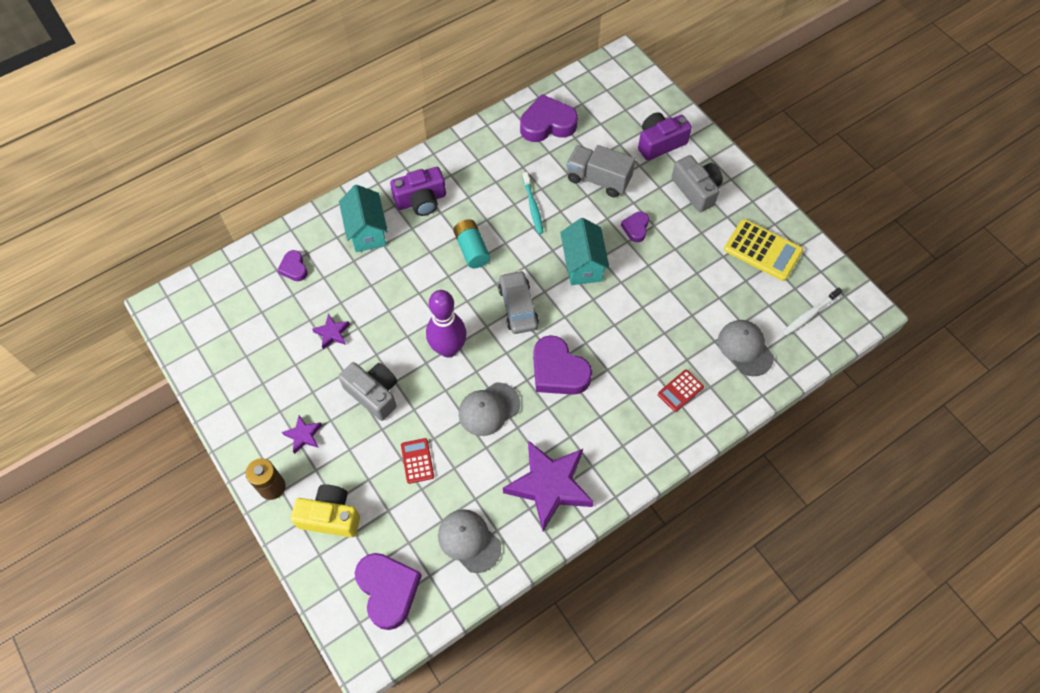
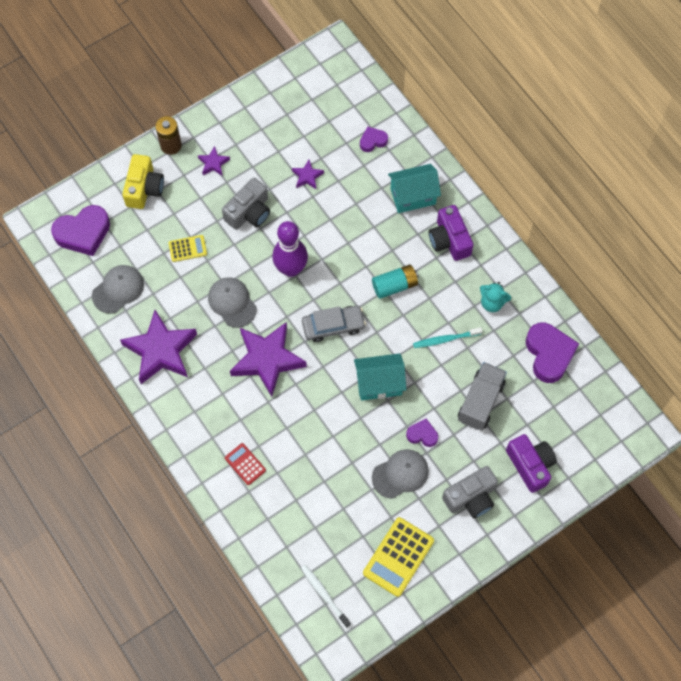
camera: 90 degrees right, 5 degrees up
red calculator [401,438,434,484] -> yellow calculator [169,235,207,262]
purple heart [533,335,592,395] -> purple star [230,322,307,397]
grey cap [718,320,774,376] -> grey cap moved to [372,449,429,499]
none -> turquoise teddy bear [480,282,511,312]

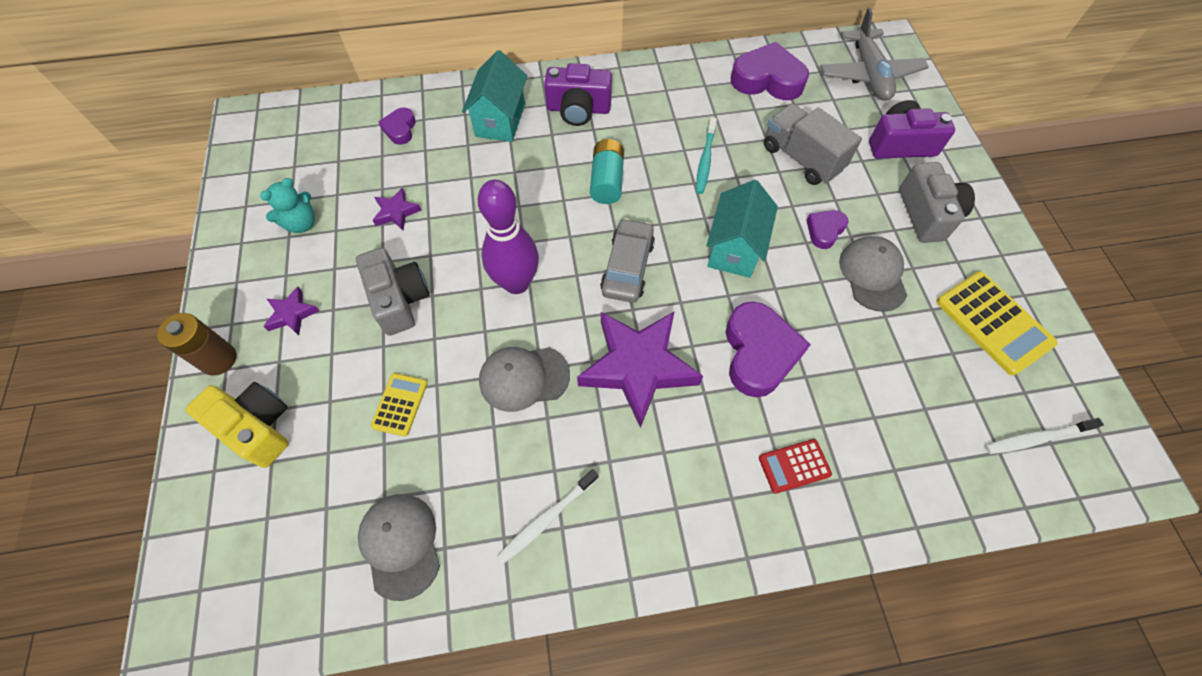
camera: 65 degrees left, 5 degrees down
purple heart [51,205,110,256] -> purple heart moved to [725,301,811,397]
purple star [120,310,197,384] -> white toothbrush [497,469,599,564]
turquoise teddy bear [480,282,511,312] -> turquoise teddy bear moved to [260,178,315,233]
none -> grey plane [820,7,929,101]

